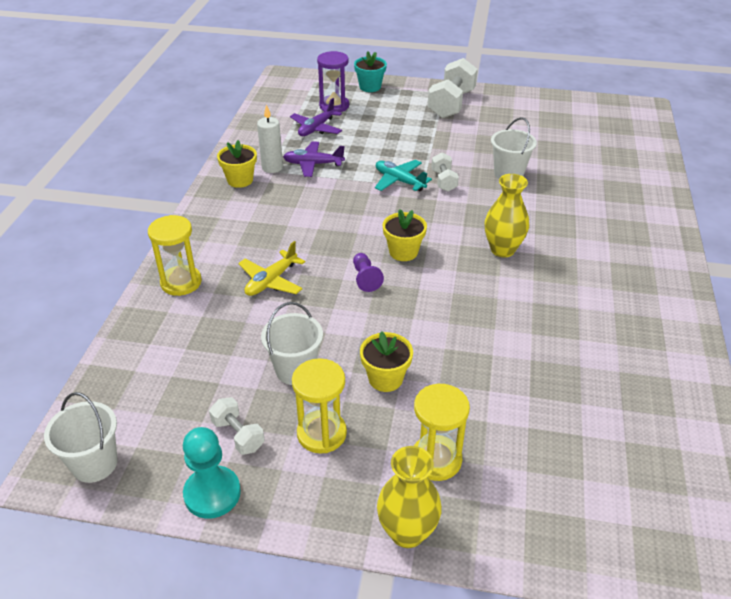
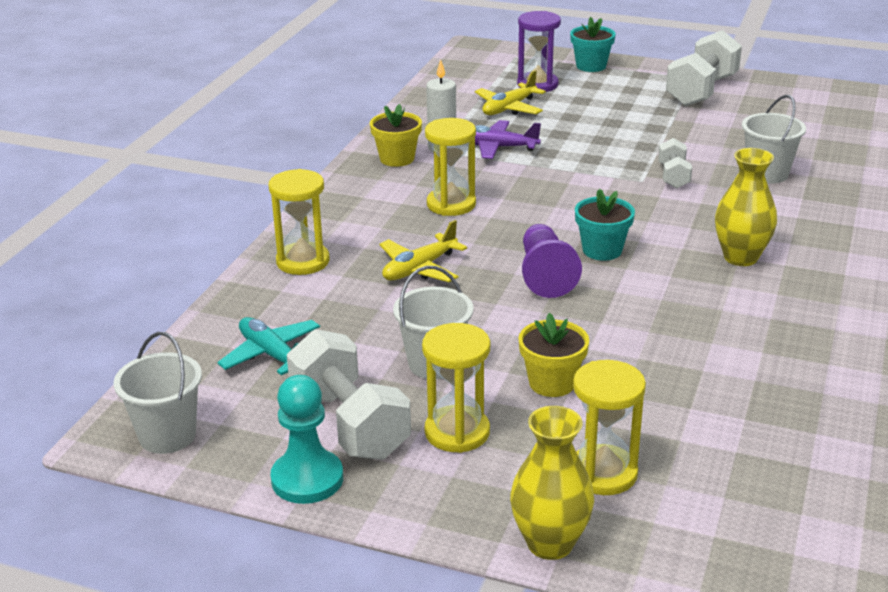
camera: 10 degrees right, 10 degrees down
white dumbbell [209,397,265,455] -> white dumbbell [287,329,411,460], size x1.88
purple plane [290,98,342,136] -> yellow plane [475,70,546,115]
purple pawn [353,253,384,292] -> purple pawn [522,224,582,298], size x1.58
turquoise plane [375,160,432,191] -> turquoise plane moved to [217,317,320,375]
yellow flower pot [383,209,427,261] -> turquoise flower pot [575,189,635,261]
none -> yellow hourglass [425,118,476,216]

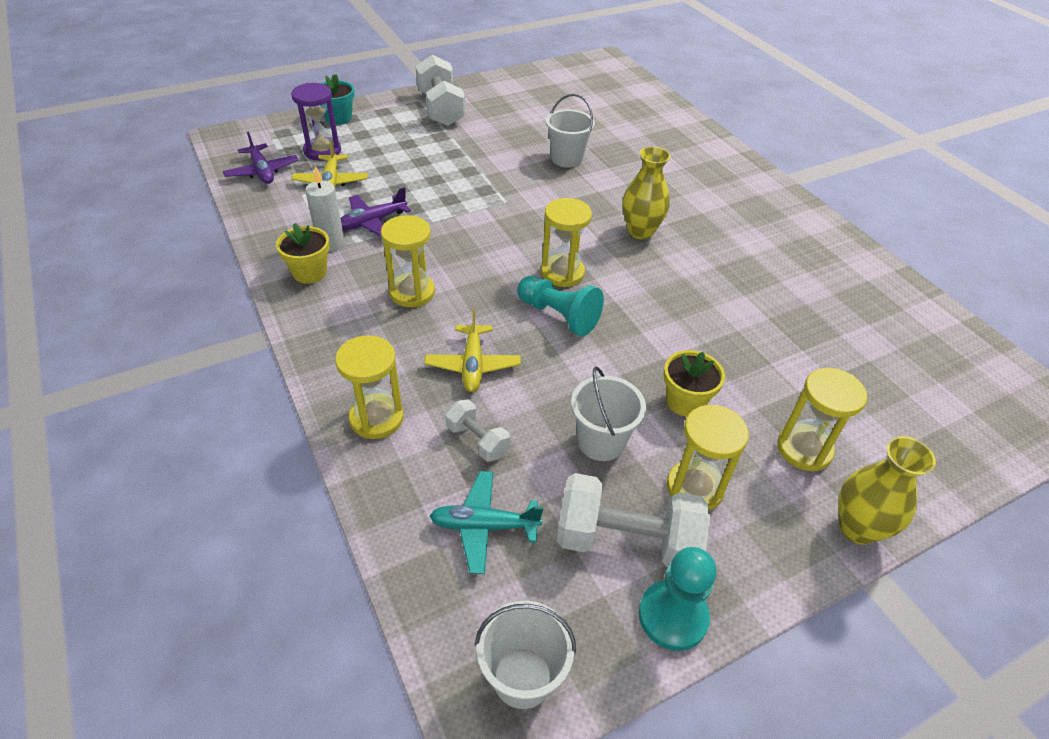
camera: 50 degrees left, 15 degrees up
purple pawn [522,224,582,298] -> turquoise pawn [517,276,604,336]
turquoise flower pot [575,189,635,261] -> yellow hourglass [541,198,592,287]
white dumbbell [658,138,692,188] -> white dumbbell moved to [445,399,510,462]
none -> purple plane [223,132,298,184]

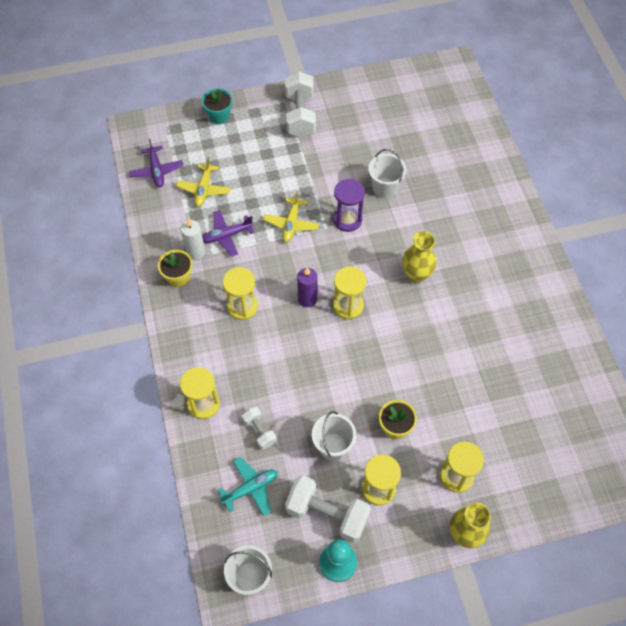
camera: 15 degrees right, 15 degrees up
purple hourglass [291,83,341,161] -> purple hourglass moved to [333,179,365,232]
yellow plane [424,309,521,392] -> yellow plane moved to [263,191,319,242]
turquoise plane [430,471,543,574] -> turquoise plane turned 135 degrees clockwise [218,457,278,517]
turquoise pawn [517,276,604,336] -> none
none -> purple candle [297,267,318,307]

